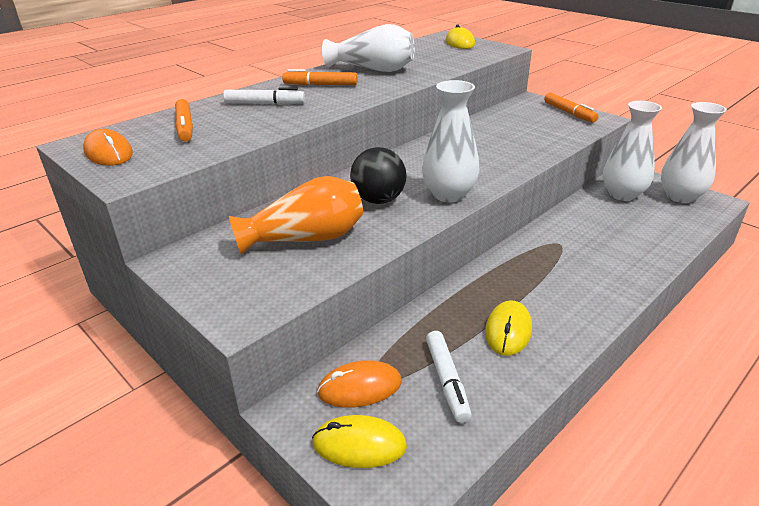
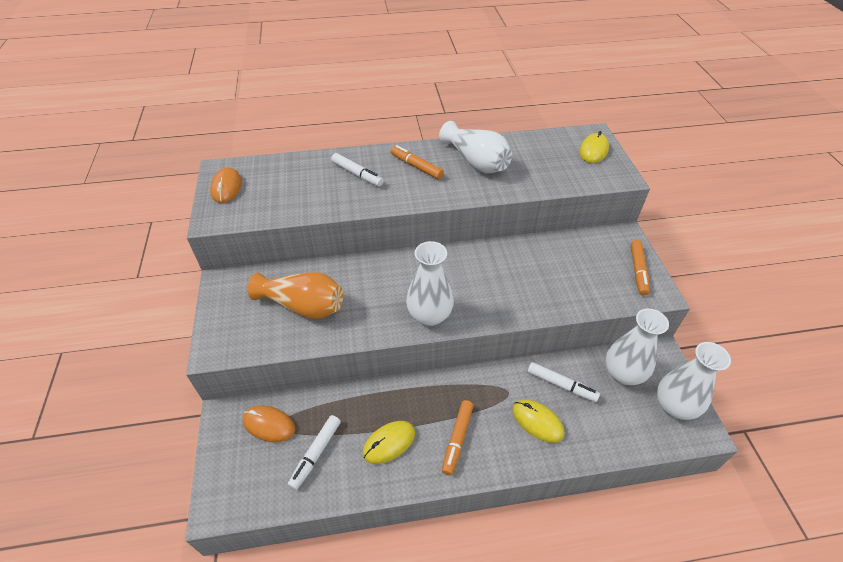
camera: 35 degrees right, 15 degrees up
orange marker [175,99,193,142] -> orange marker moved to [442,400,473,475]
yellow mouse [312,415,407,468] -> yellow mouse moved to [513,400,564,443]
black ball [350,147,406,204] -> none
none -> white marker [528,362,600,402]

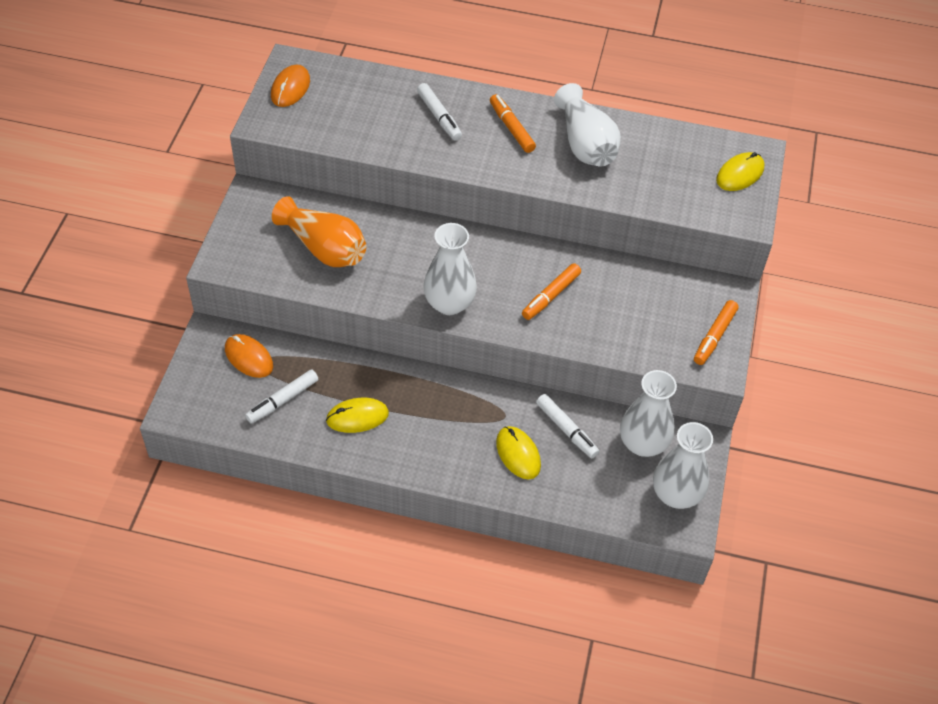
camera: 20 degrees right, 5 degrees up
orange marker [442,400,473,475] -> orange marker moved to [522,263,581,320]

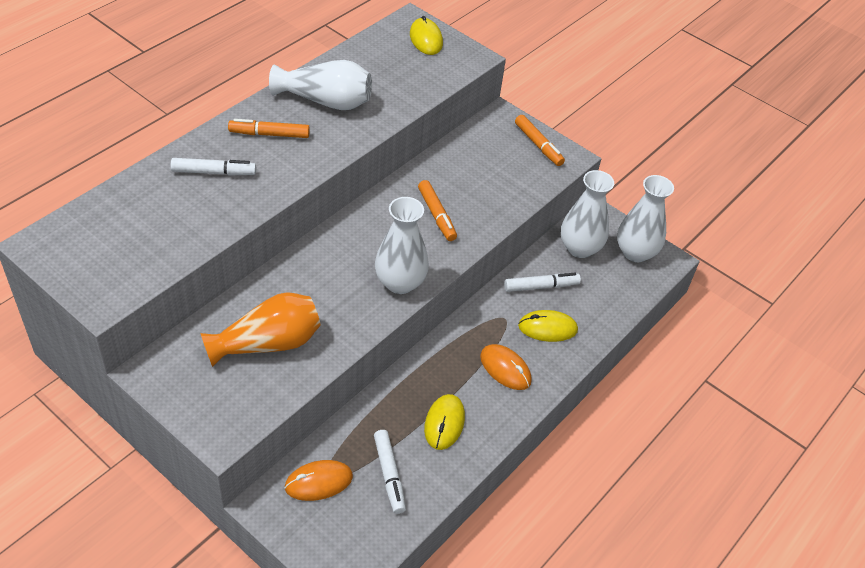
camera: 65 degrees left, 5 degrees down
orange mouse [271,65,310,107] -> orange mouse moved to [480,344,532,390]

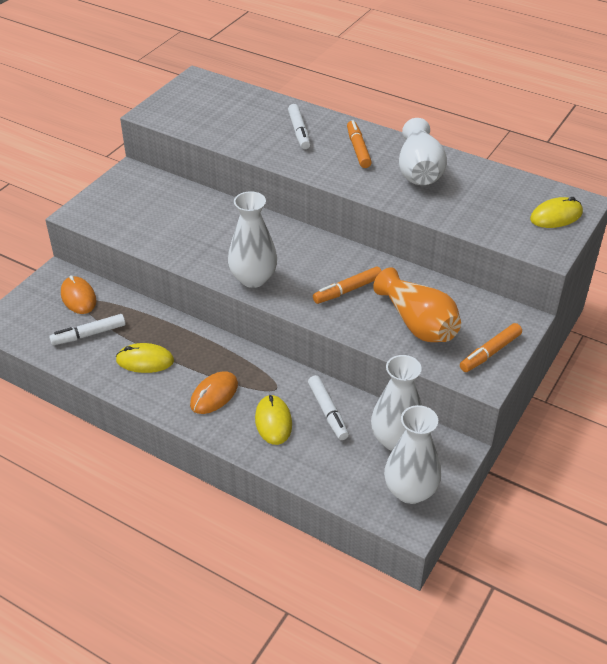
camera: 85 degrees right, 5 degrees down
orange vase [200,292,321,367] -> orange vase moved to [373,268,461,342]

